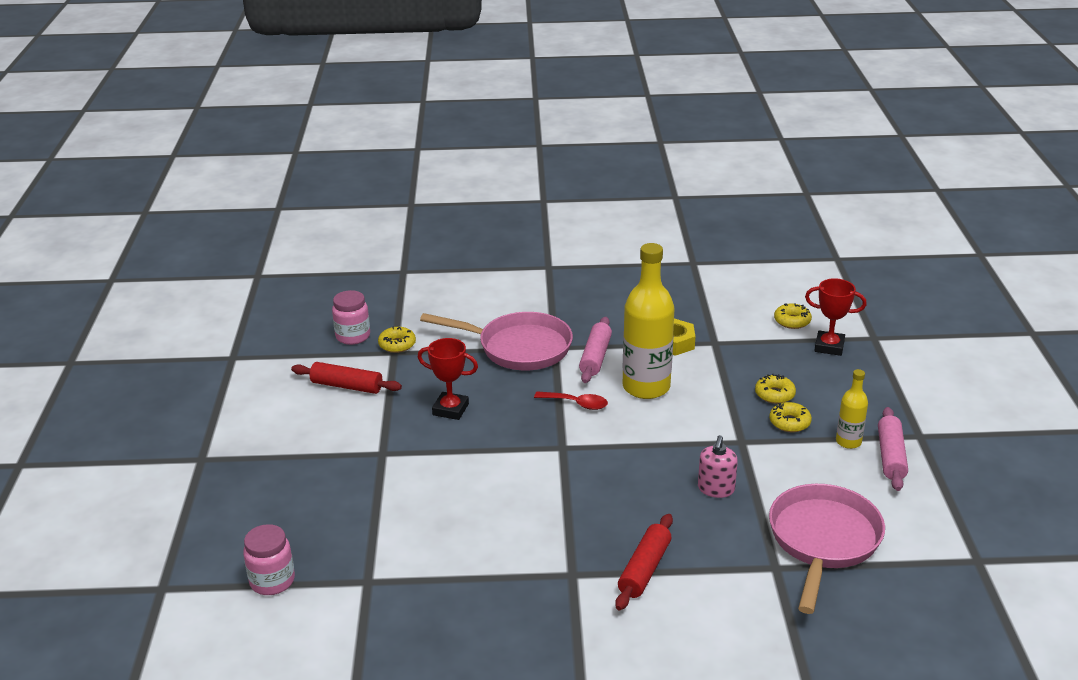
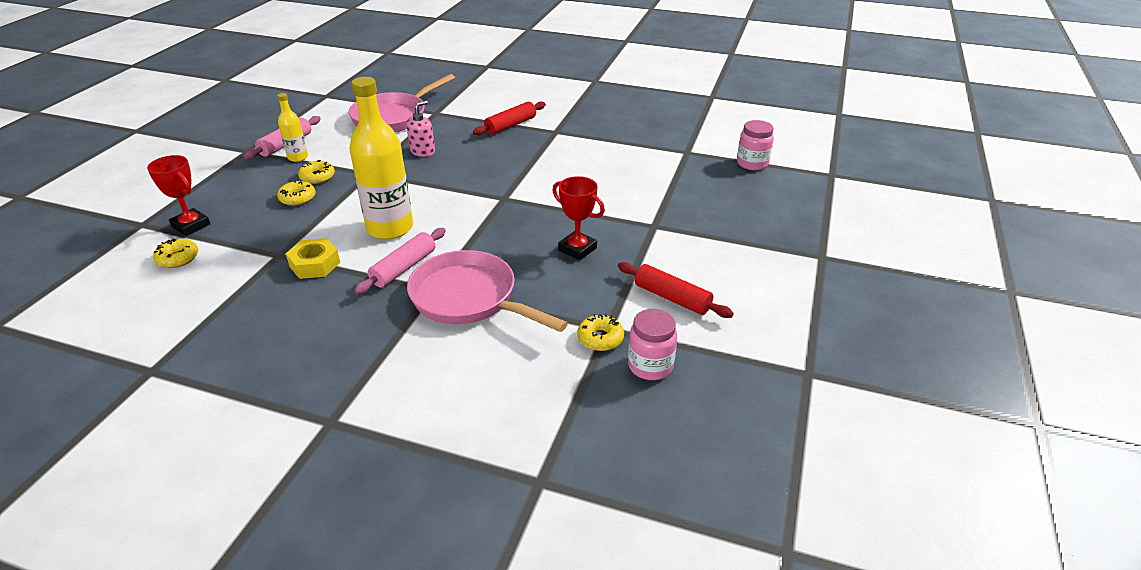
camera: 160 degrees left, 5 degrees up
red spoon [534,391,608,410] -> none

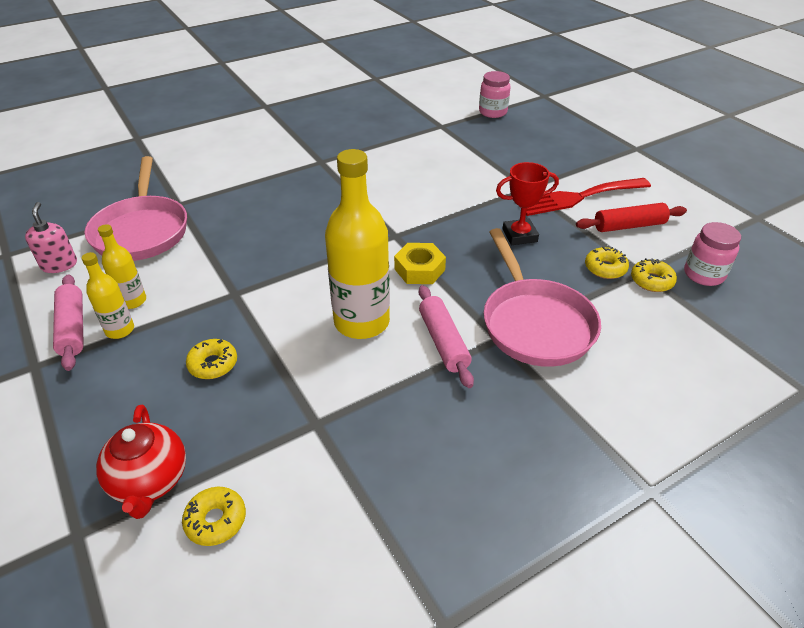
camera: 50 degrees left, 5 degrees up
red trophy [147,155,210,236] -> red teapot [96,405,186,519]
yellow nut [286,238,340,279] -> yellow nut moved to [394,243,446,284]
yellow donut [298,160,335,184] -> yellow donut moved to [585,247,629,279]
pink soap dispenser [406,100,435,157] -> pink soap dispenser moved to [25,202,77,273]
pink pan [407,250,568,332] -> pink pan turned 90 degrees counterclockwise [484,228,601,367]
red rolling pin [473,101,546,135] -> none
none -> yellow bottle [98,224,146,309]
none -> red fork [519,178,651,216]

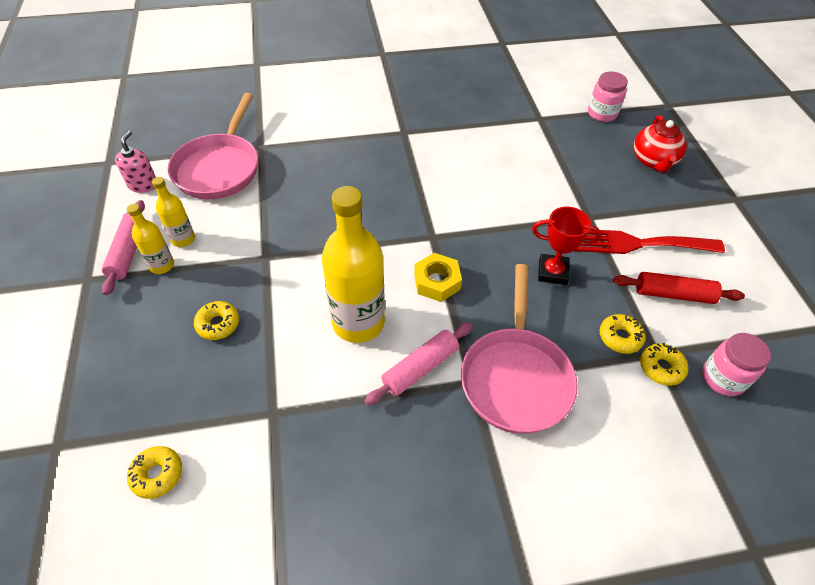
camera: 20 degrees right, 10 degrees up
red teapot [96,405,186,519] -> red teapot moved to [634,115,687,173]
pink rolling pin [419,285,474,388] -> pink rolling pin turned 45 degrees clockwise [364,322,473,406]

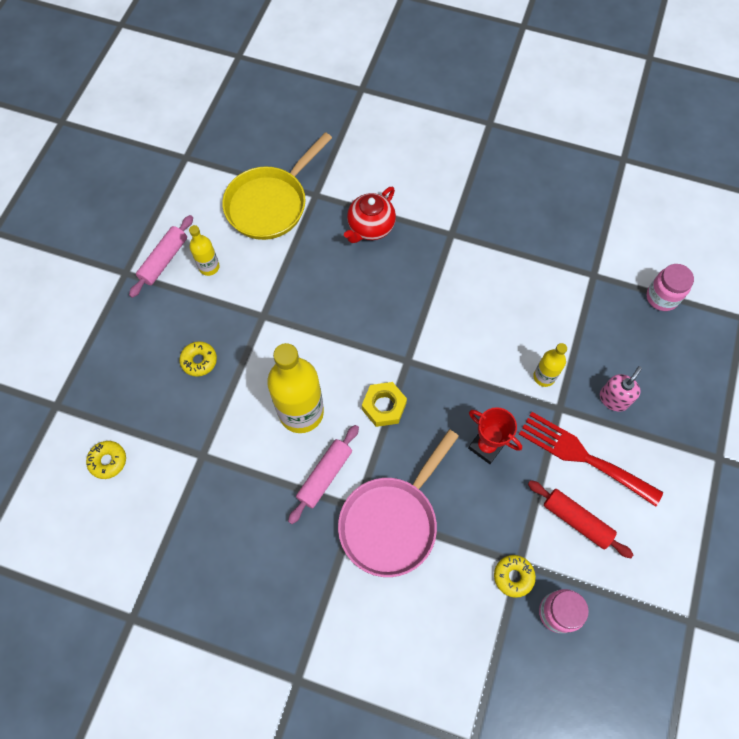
camera: 30 degrees right, 15 degrees up
pink soap dispenser [115,130,156,193] -> pink soap dispenser moved to [600,366,642,411]
yellow bottle [127,204,174,274] -> yellow bottle moved to [533,343,567,387]
pink pan [168,93,258,200] -> yellow pan [222,132,332,240]
pink rolling pin [364,322,473,406] -> pink rolling pin turned 45 degrees counterclockwise [288,425,359,524]
yellow donut [600,314,646,354] -> none
red teapot [634,115,687,173] -> red teapot moved to [344,187,396,243]

